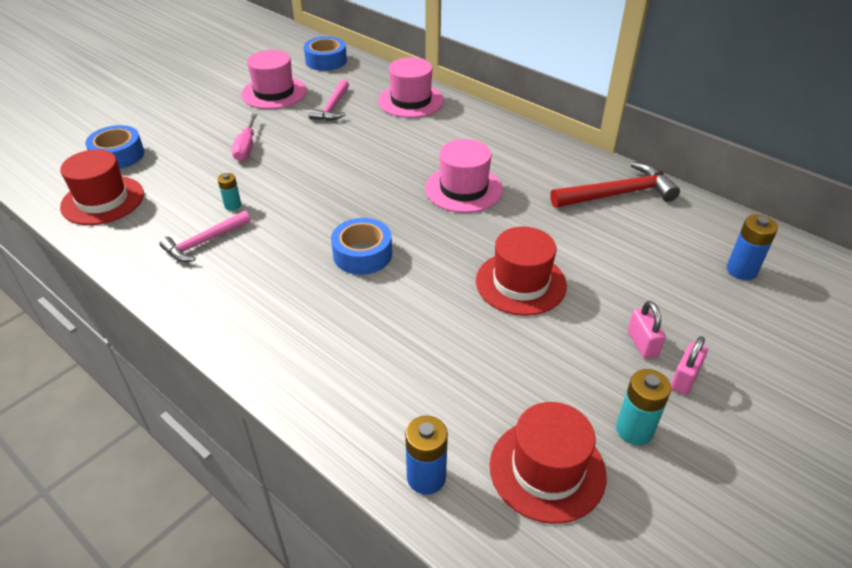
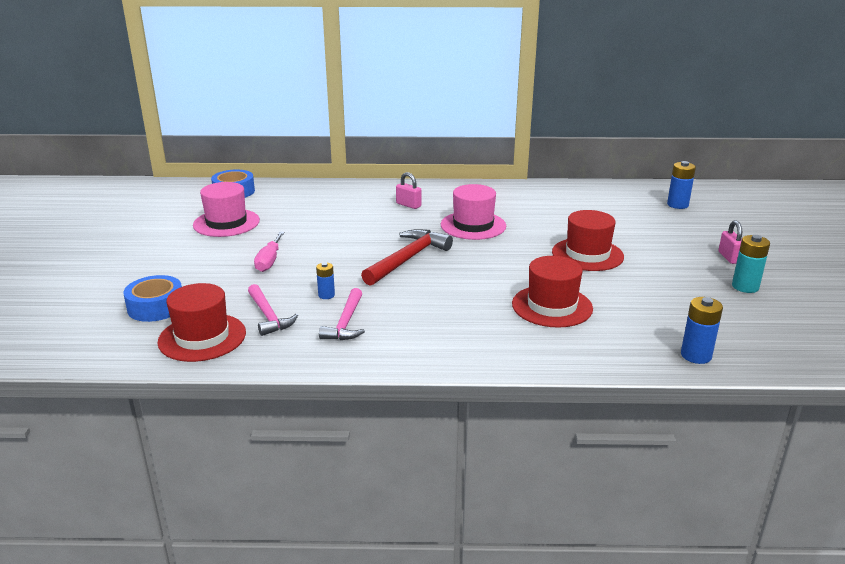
camera: 40 degrees left, 15 degrees down
turquoise battery [217,173,241,211] -> blue battery [316,262,335,299]
pink screwdriver [232,114,257,161] -> pink screwdriver turned 45 degrees clockwise [254,232,284,272]
pink hammer [309,79,349,121] -> pink hammer moved to [248,284,298,336]
blue tape [331,218,392,275] -> none
pink hat [378,57,444,118] -> none
red hat [490,402,606,524] -> red hat moved to [512,256,593,328]
red hammer [551,162,680,208] -> red hammer moved to [361,229,453,286]
pink padlock [628,301,666,359] -> pink padlock moved to [396,172,421,209]

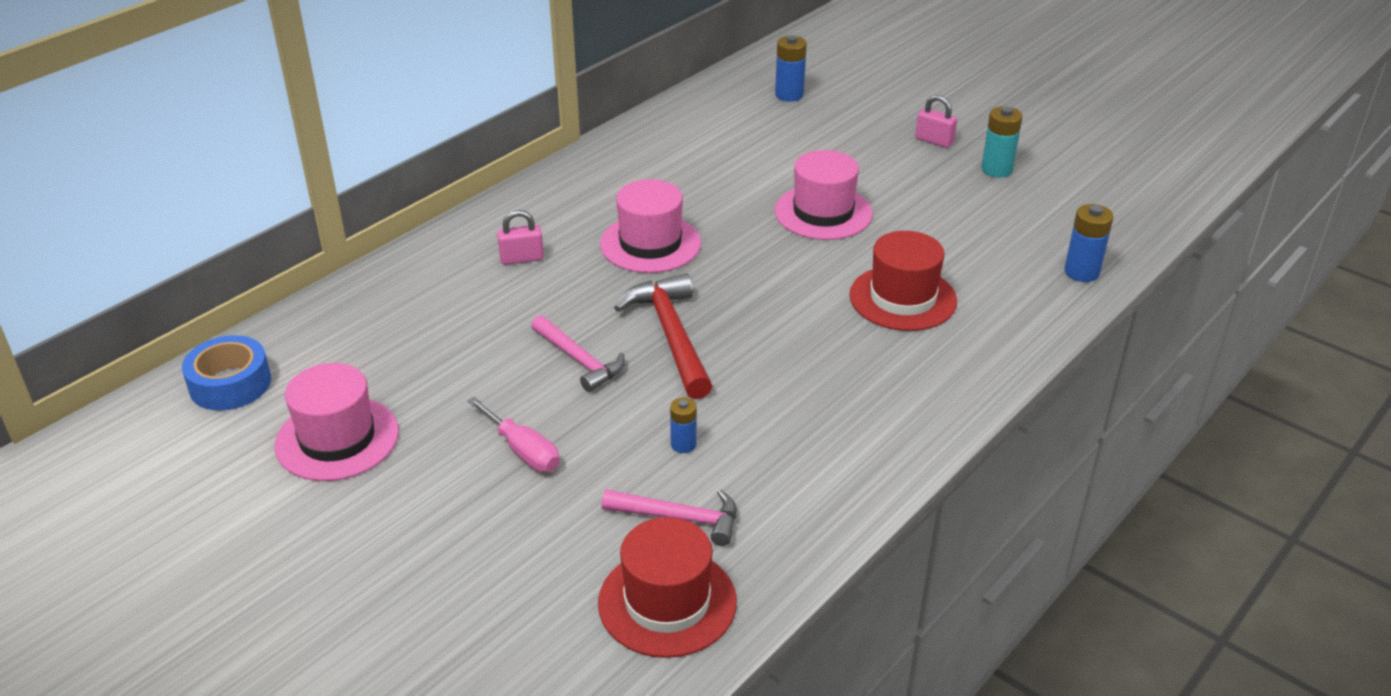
camera: 50 degrees left, 10 degrees up
blue tape [123,275,182,322] -> none
pink hammer [319,288,365,340] -> pink hammer moved to [531,315,625,392]
red hat [552,210,624,271] -> pink hat [774,150,873,240]

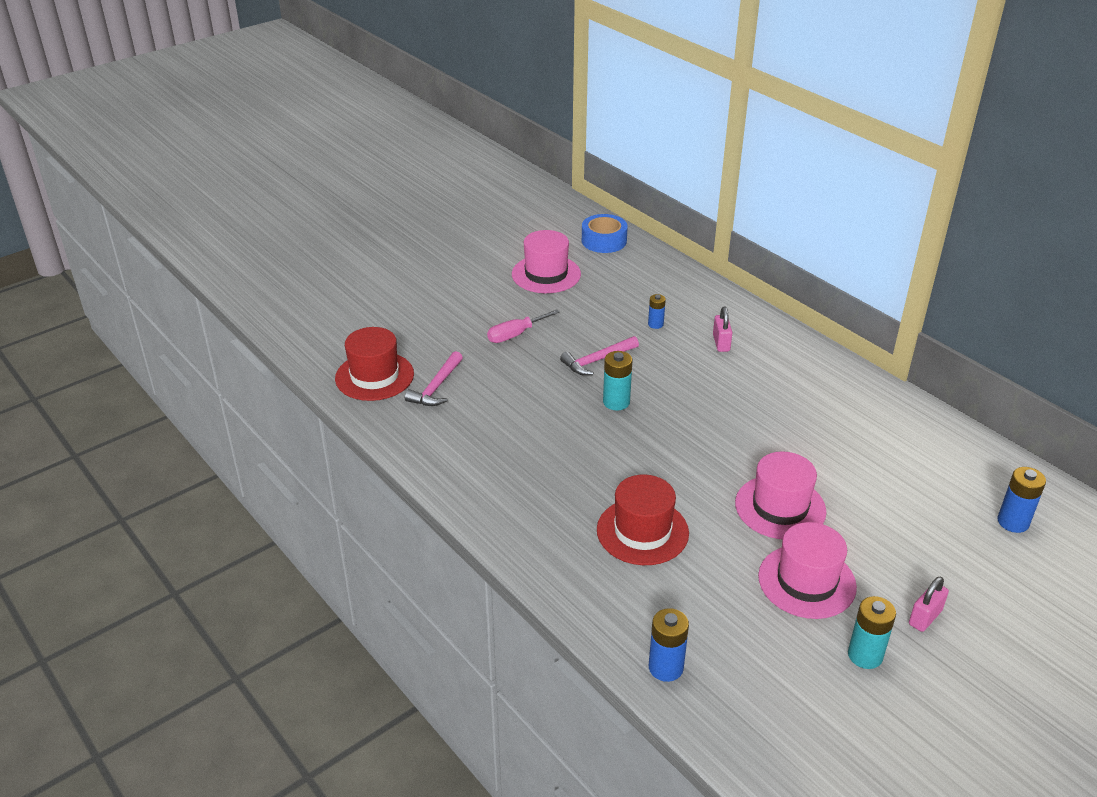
camera: 100 degrees right, 0 degrees up
pink hat [600,179,701,273] -> pink hat moved to [758,522,857,619]
red hammer [614,273,712,399] -> turquoise battery [603,351,633,411]
blue battery [670,398,697,453] -> blue battery moved to [648,294,666,329]

